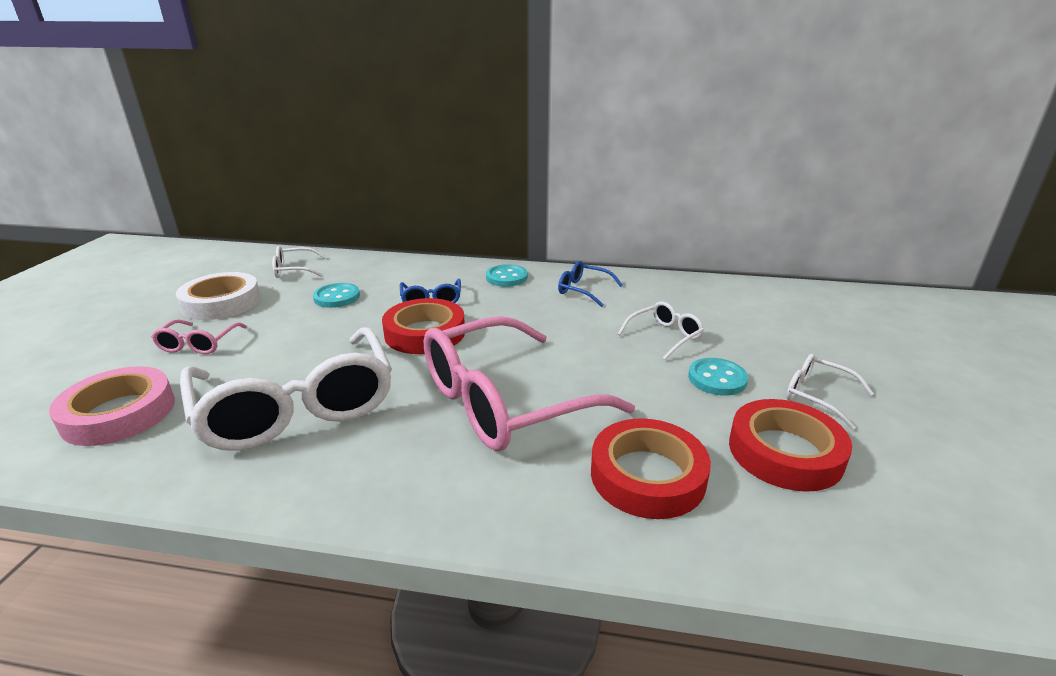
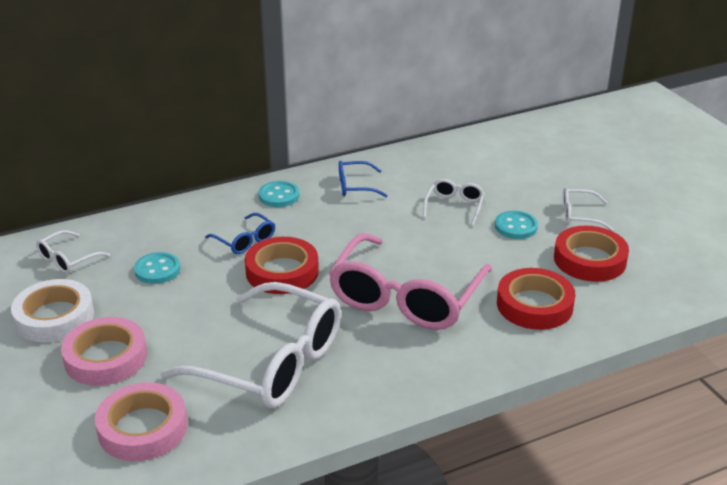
camera: 35 degrees left, 5 degrees up
pink glasses [151,320,247,354] -> pink tape [61,317,147,386]

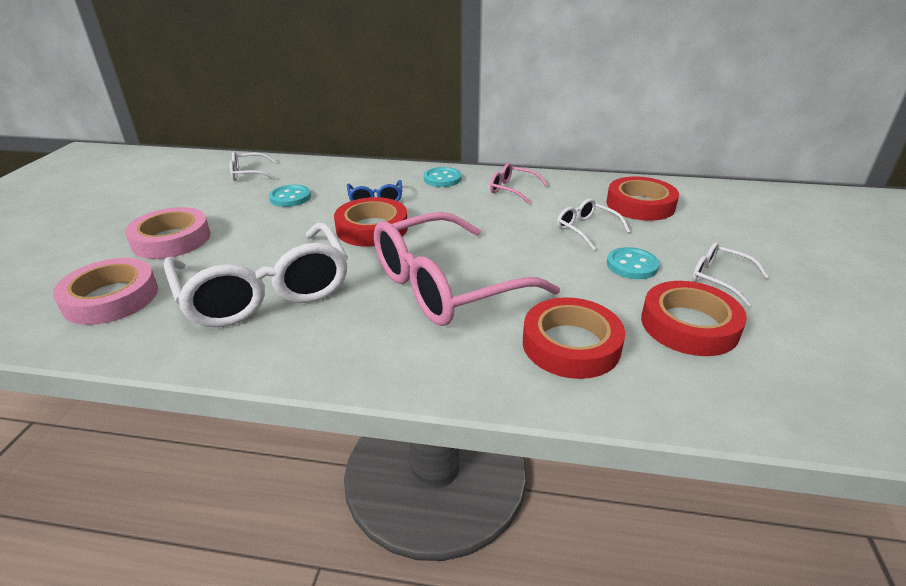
camera: 35 degrees right, 0 degrees up
white tape [11,279,94,342] -> none
blue glasses [339,161,388,197] -> pink glasses [490,163,548,204]
white glasses [423,179,484,226] -> white glasses turned 90 degrees counterclockwise [557,199,630,250]
none -> red tape [607,177,679,221]

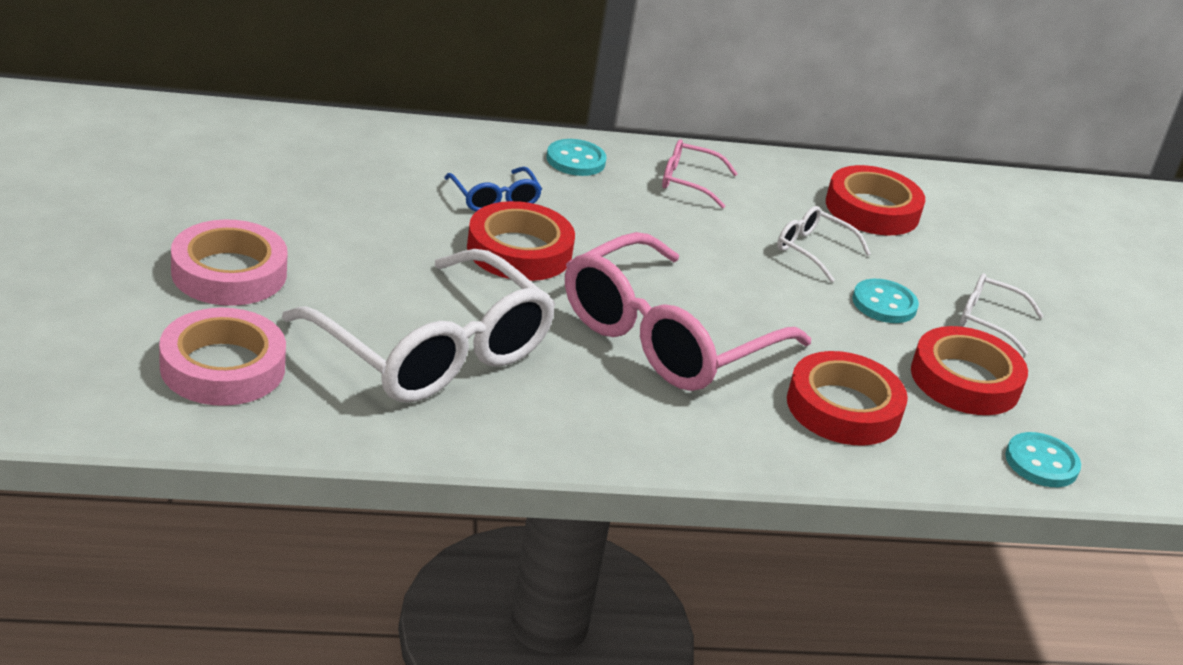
camera: 20 degrees left, 0 degrees up
white glasses [230,152,277,181] -> none
turquoise button [269,185,311,207] -> turquoise button moved to [1005,432,1081,487]

